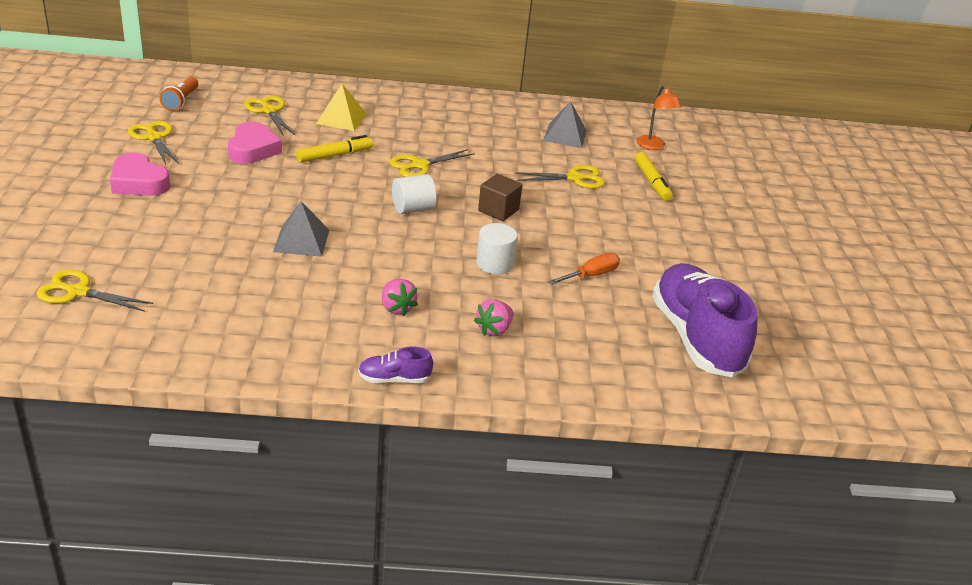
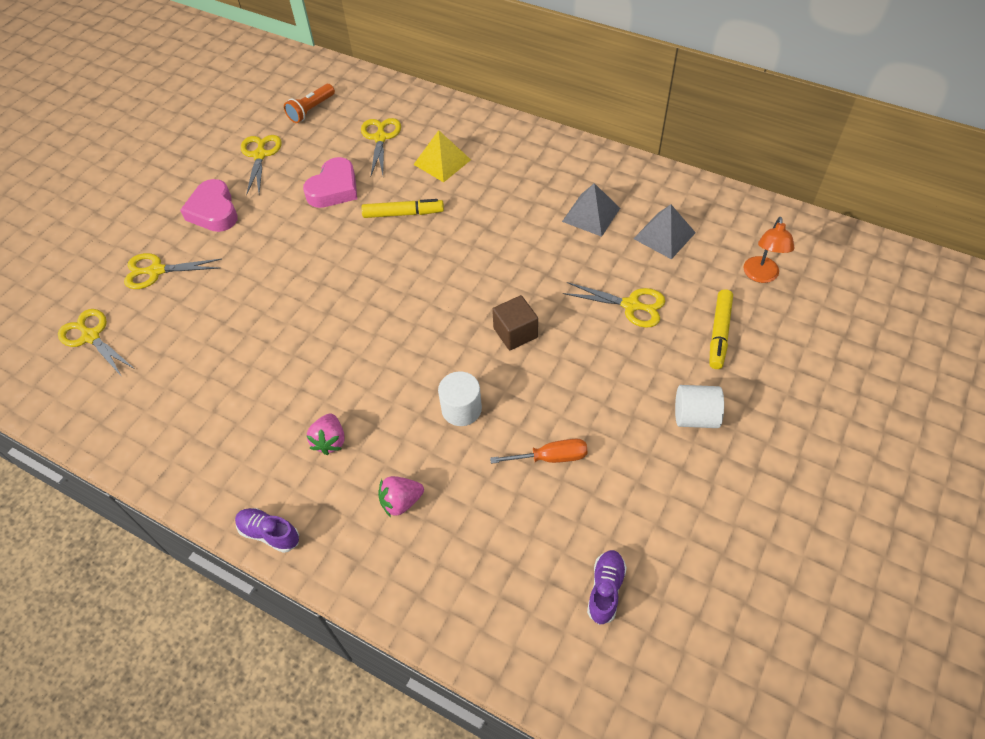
camera: 35 degrees right, 20 degrees up
grey pyramid [273,201,329,257] -> grey pyramid moved to [562,183,620,237]
yellow scissors [390,149,475,177] -> yellow scissors moved to [124,253,222,289]
white cylinder [392,174,436,214] -> white cylinder moved to [675,385,724,428]
purple shoe [652,263,757,377] -> purple shoe [587,550,627,625], size x0.42

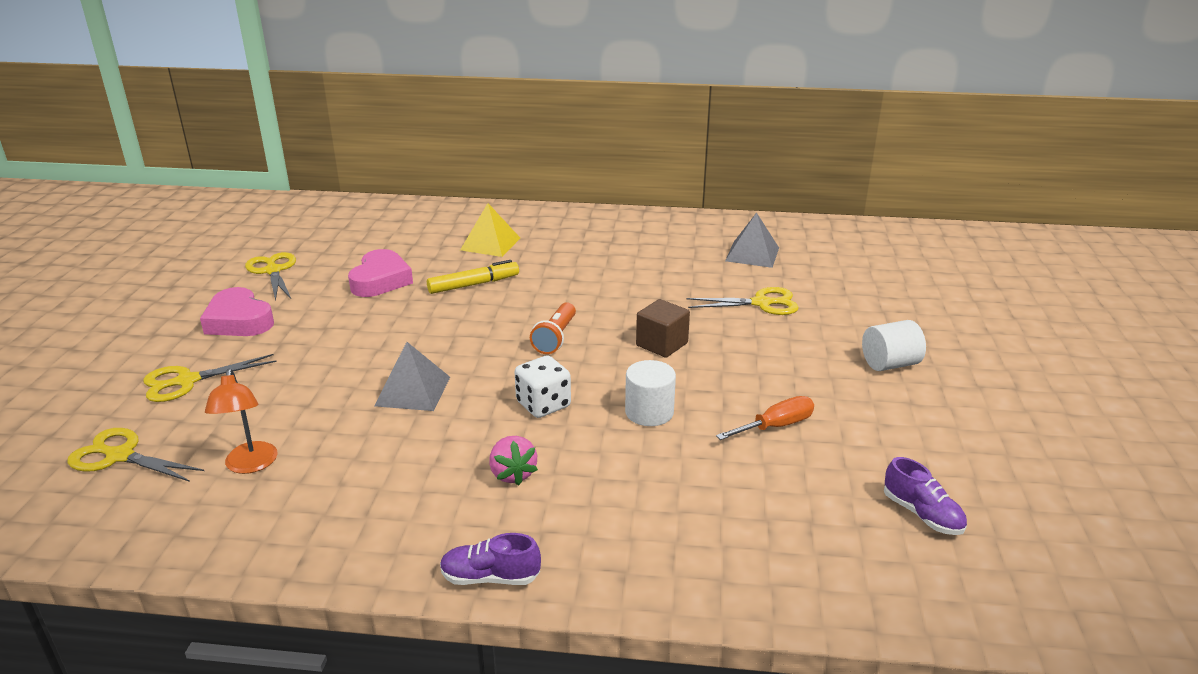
camera: 25 degrees left, 25 degrees down
orange flashlight [284,84,335,123] -> orange flashlight moved to [530,302,576,354]
yellow scissors [361,118,401,176] -> none
pink strawberry [378,476,424,517] -> none
grey pyramid [562,183,620,237] -> grey pyramid moved to [374,342,450,411]
purple shoe [587,550,627,625] -> purple shoe turned 150 degrees clockwise [884,457,967,535]
yellow marker [709,289,733,369] -> none
orange lamp [744,217,795,283] -> orange lamp moved to [205,369,278,474]
none -> white dice [515,356,571,418]

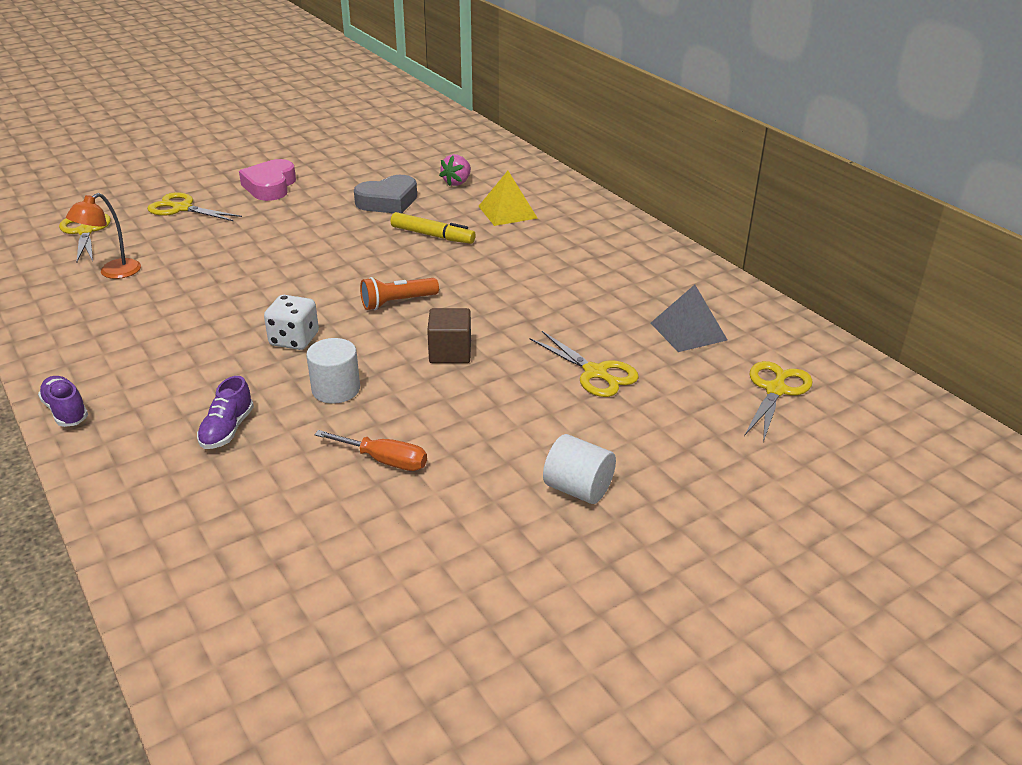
camera: 50 degrees right, 5 degrees up
yellow scissors [245,252,296,301] -> yellow scissors moved to [744,361,813,442]
pink heart [348,249,413,297] -> grey heart [354,175,417,213]
grey pyramid [374,342,450,411] -> none
pink strawberry [489,436,538,485] -> pink strawberry moved to [439,154,471,186]
purple shoe [884,457,967,535] -> purple shoe moved to [197,376,254,449]

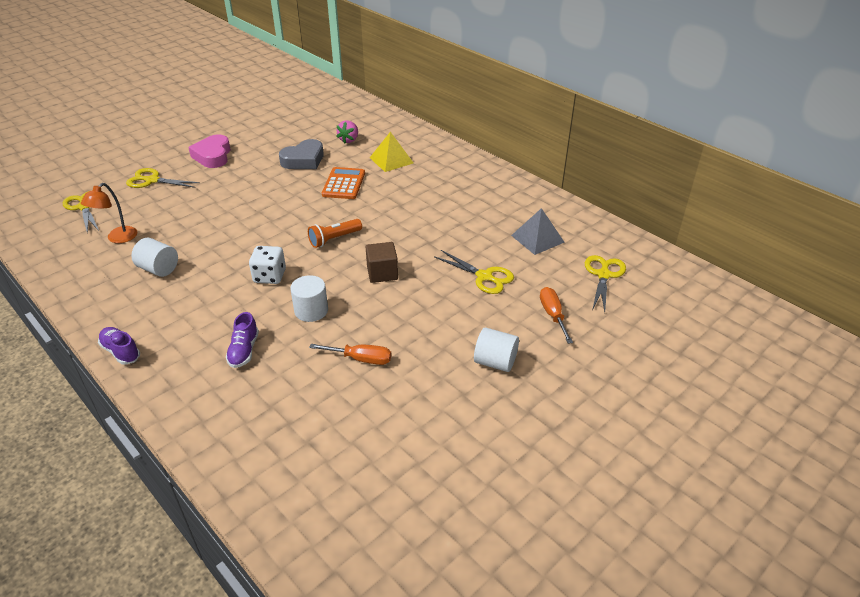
camera: 10 degrees left, 5 degrees up
yellow marker [391,212,476,244] -> orange calculator [322,167,365,199]
none -> white cylinder [131,238,178,277]
none -> orange screwdriver [540,287,573,344]

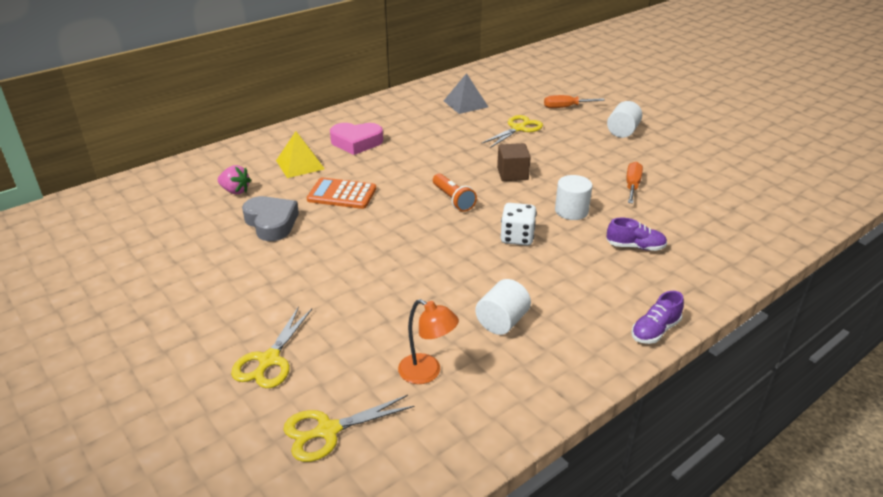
camera: 85 degrees left, 5 degrees down
pink heart [188,134,231,168] -> pink heart moved to [330,123,383,155]
yellow scissors [585,255,626,312] -> none

